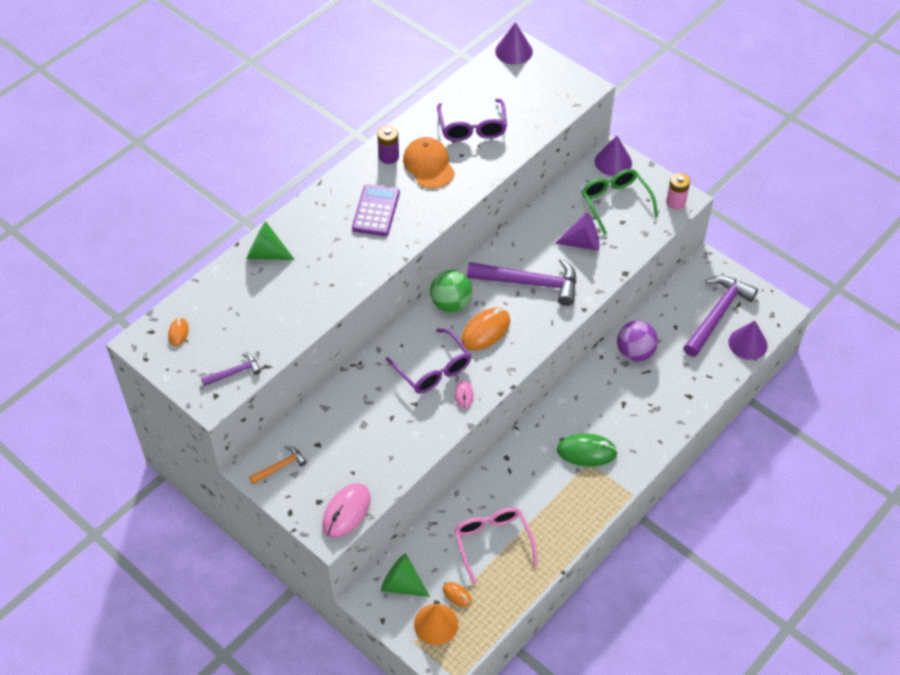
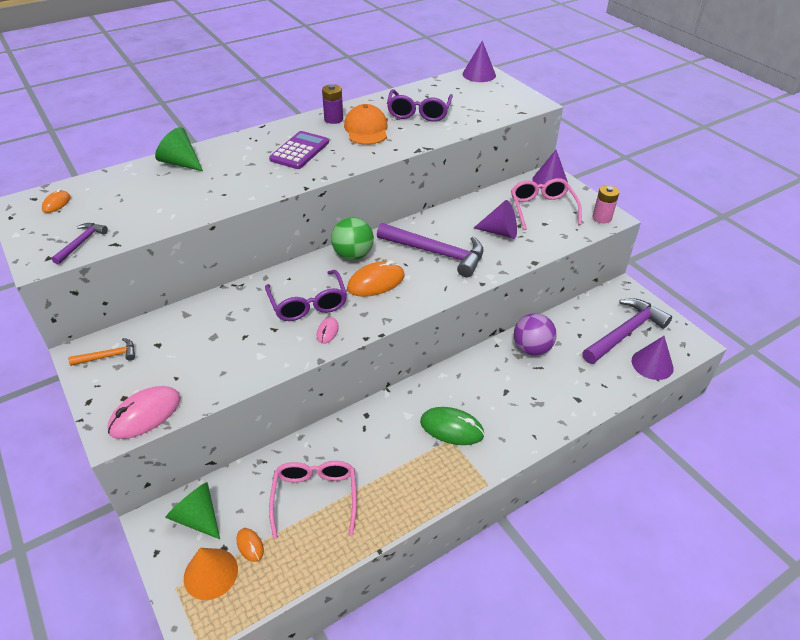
camera: 15 degrees right, 10 degrees down
purple hammer [201,353,261,386] -> purple hammer turned 60 degrees counterclockwise [51,223,108,265]
green glasses [582,169,658,235] -> pink glasses [511,178,582,230]

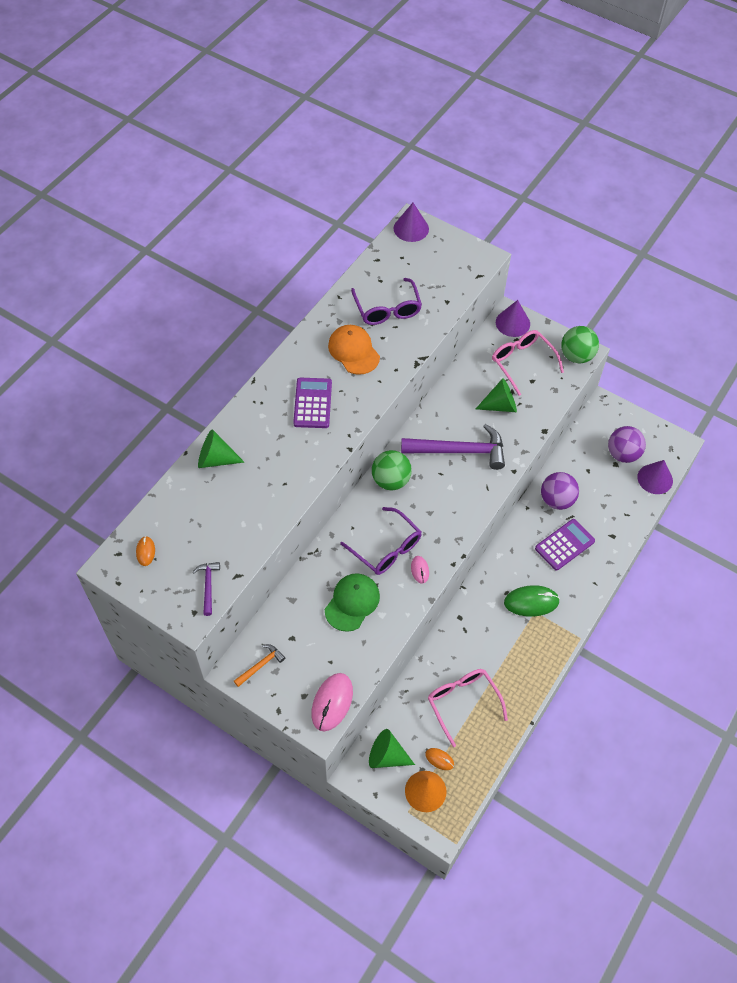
camera: 25 degrees left, 15 degrees up
purple battery [322,84,343,124] -> none
orange mouse [347,260,405,297] -> none
purple cone [474,200,517,239] -> green cone [476,378,517,412]
purple hammer [582,298,672,364] -> purple ball [608,426,646,463]
pink battery [593,185,619,223] -> green ball [561,326,599,363]
none -> green cap [325,573,380,632]
none -> purple calculator [535,519,595,571]

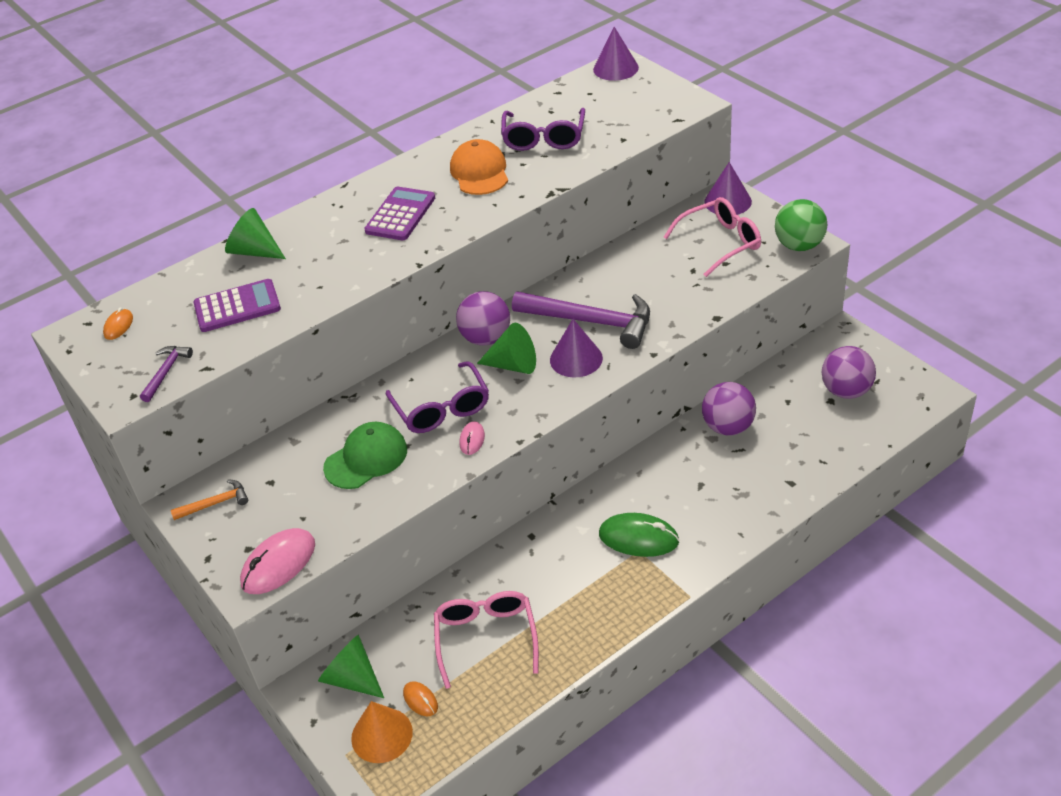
camera: 25 degrees right, 15 degrees down
green ball [372,450,412,490] -> purple ball [456,291,510,346]
green cone [476,378,517,412] -> green cone moved to [477,323,536,374]
pink glasses [492,330,564,396] -> pink glasses turned 75 degrees clockwise [664,197,761,277]
purple calculator [535,519,595,571] -> purple calculator moved to [193,279,281,332]
purple cone [637,460,673,494] -> purple cone moved to [550,319,603,377]

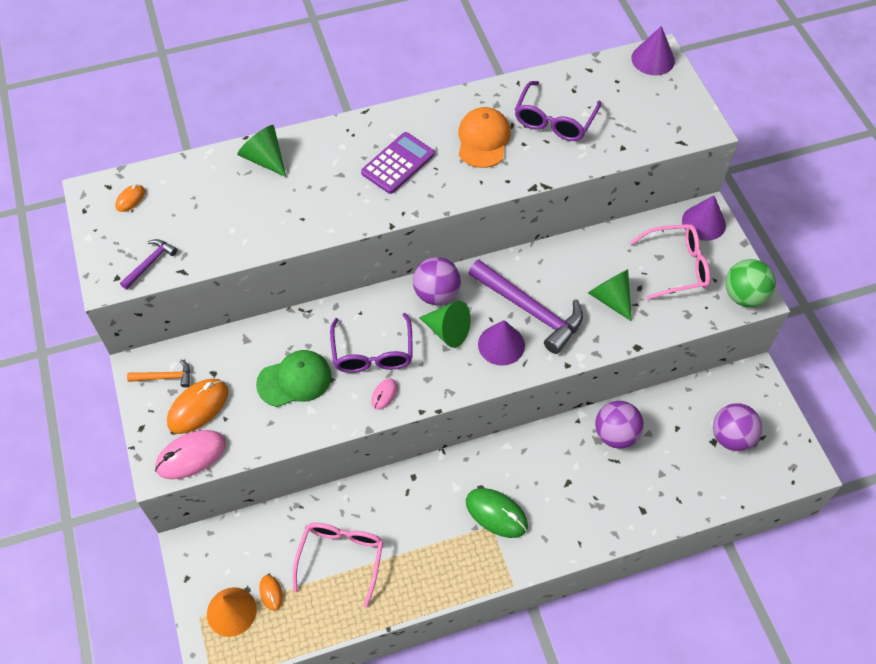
camera: 15 degrees right, 15 degrees up
purple calculator [193,279,281,332] -> none
green cone [318,635,384,698] -> green cone moved to [588,269,632,322]
none -> orange mouse [167,379,228,434]

